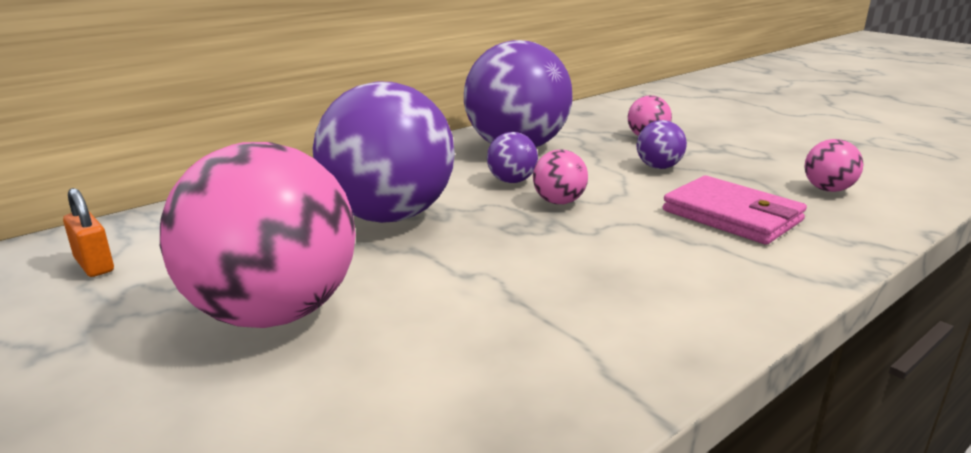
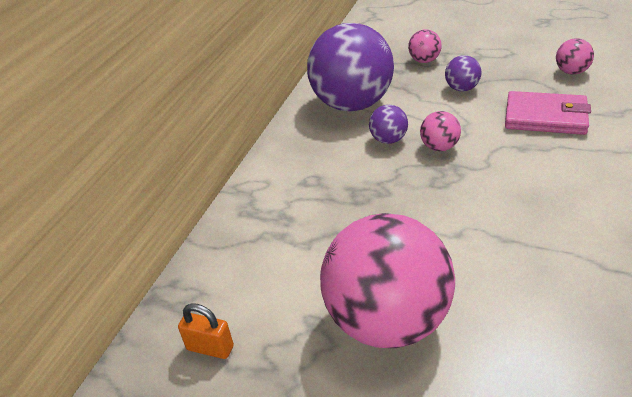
camera: 25 degrees left, 15 degrees up
purple ball [313,81,455,223] -> none

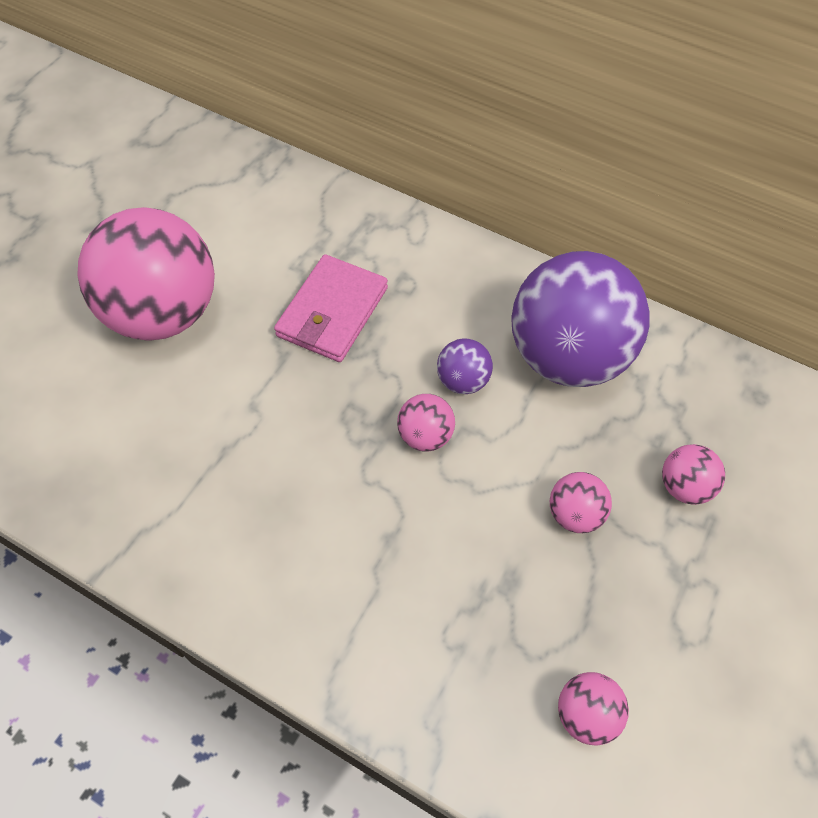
camera: 95 degrees right, 20 degrees up
orange padlock [178,303,234,359] -> none
purple ball [445,55,481,91] -> pink ball [550,472,612,533]
pink wallet [505,91,591,135] -> pink wallet moved to [274,254,388,362]

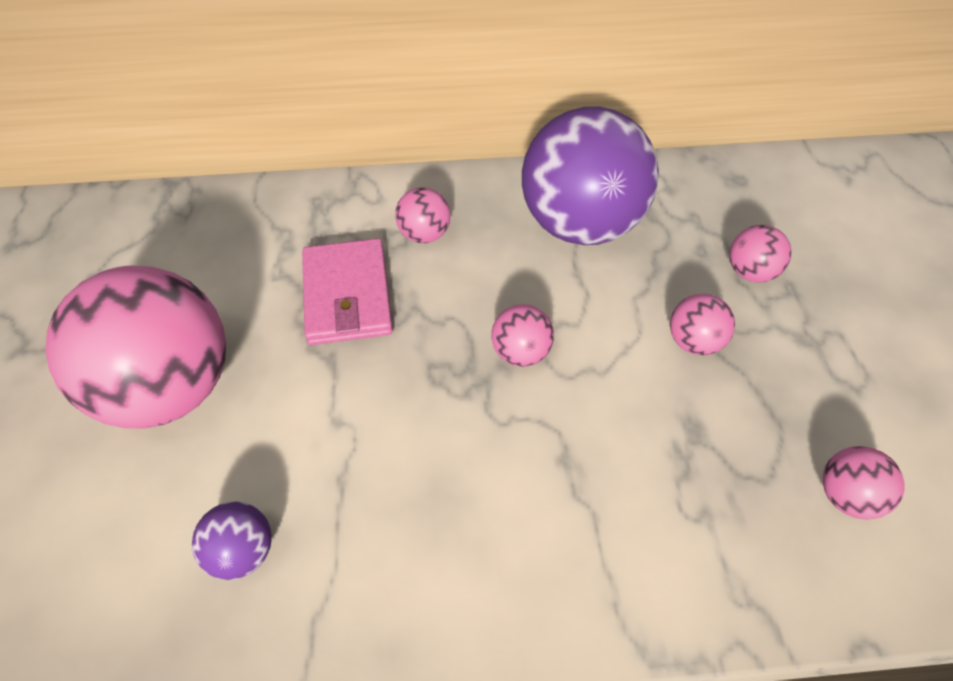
camera: 35 degrees left, 5 degrees down
purple ball [437,338,493,394] -> purple ball moved to [192,502,272,580]
none -> pink ball [395,187,451,243]

